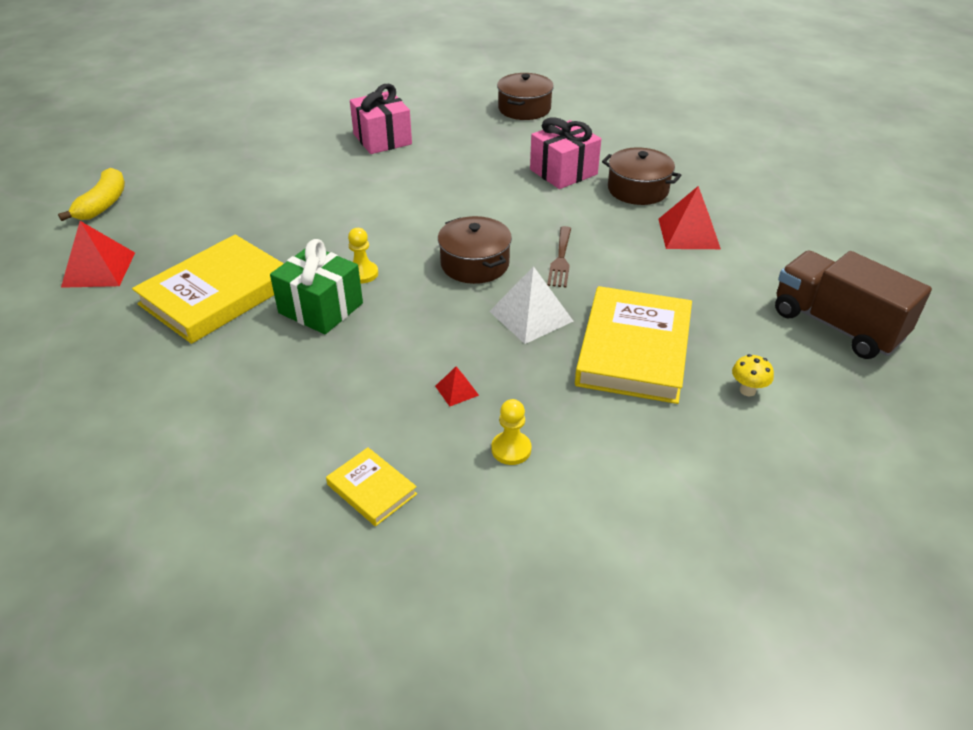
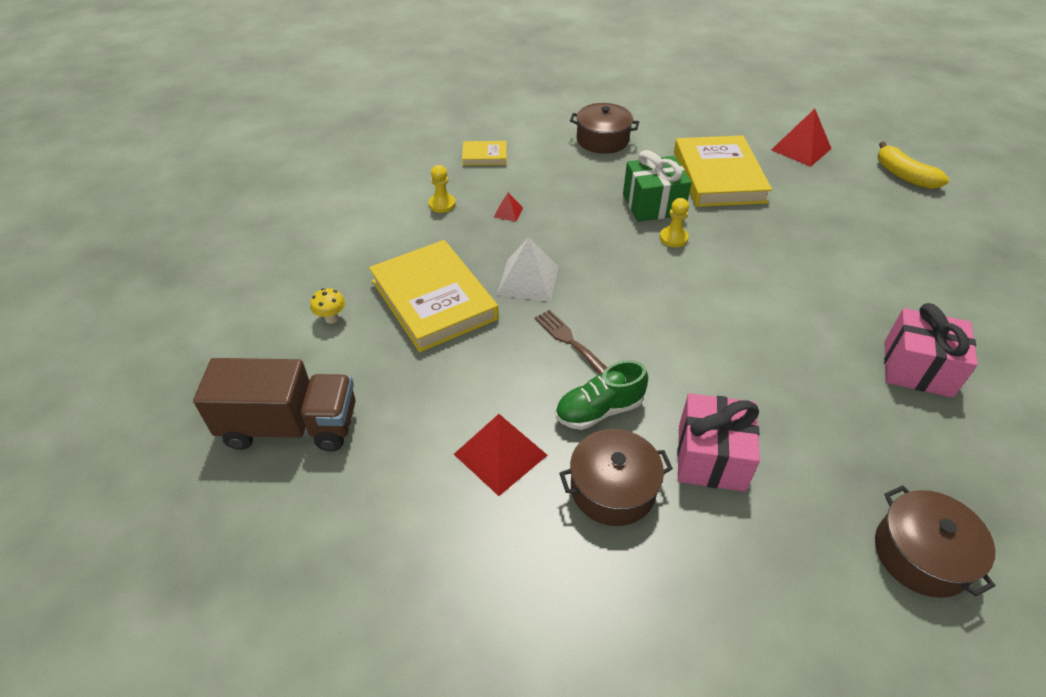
camera: 135 degrees right, 5 degrees up
brown pot [438,216,512,284] -> brown pot moved to [570,103,639,154]
none -> green shoe [556,360,648,430]

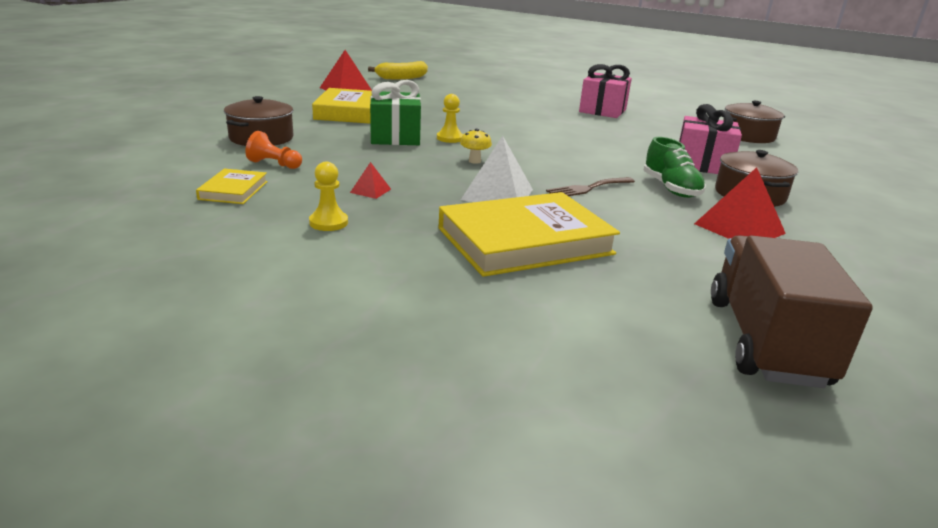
camera: 85 degrees left, 20 degrees down
yellow mushroom [310,288,345,324] -> yellow mushroom moved to [460,128,492,164]
none -> orange pawn [245,131,302,169]

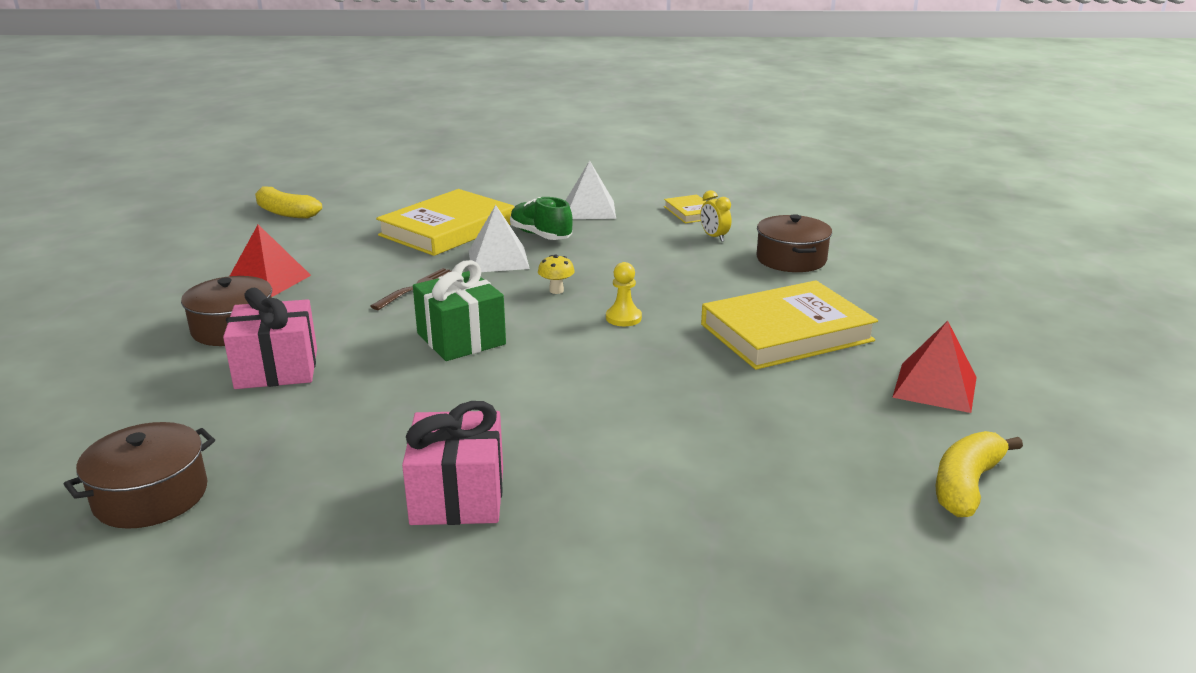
camera: 155 degrees right, 0 degrees up
orange pawn [245,131,302,169] -> yellow clock [700,190,731,242]
yellow pawn [309,162,348,231] -> white pyramid [565,161,616,219]
red pyramid [350,162,391,199] -> none
green gift [370,80,421,145] -> green gift moved to [413,260,506,361]
green shoe [643,137,706,198] -> green shoe moved to [510,197,573,240]
brown truck [711,235,873,388] -> yellow banana [255,186,322,219]

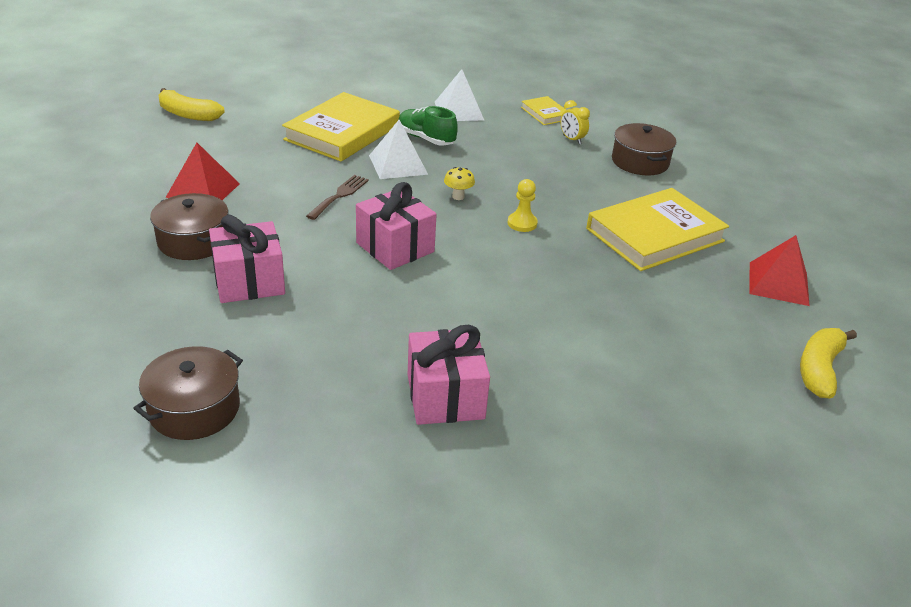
camera: 10 degrees left, 10 degrees up
green gift [413,260,506,361] -> pink gift [356,182,437,270]

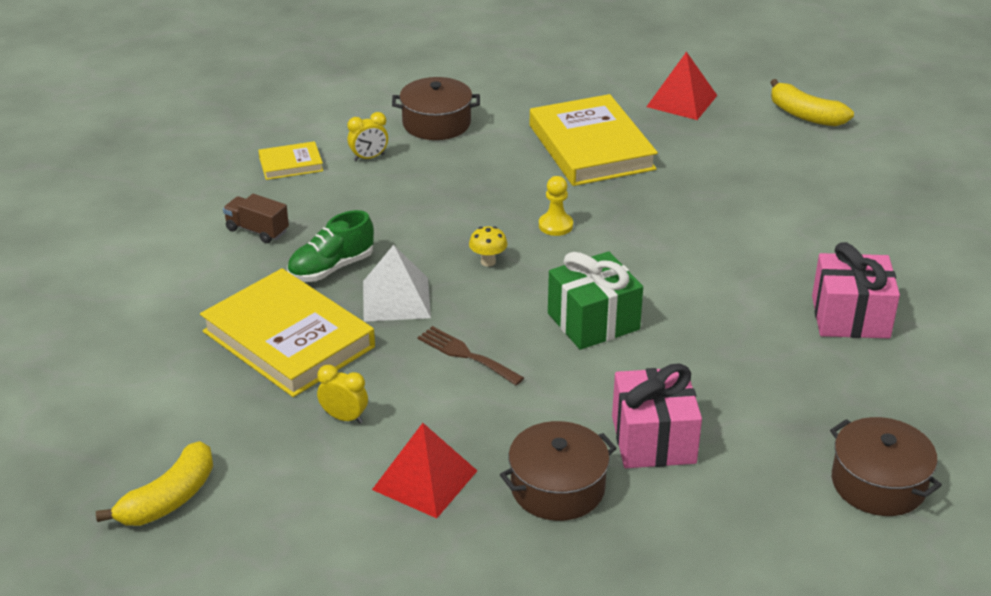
camera: 75 degrees left, 0 degrees up
pink gift [356,182,437,270] -> green gift [548,251,643,350]
white pyramid [435,69,484,121] -> brown truck [223,194,289,243]
none -> yellow clock [317,365,368,424]

